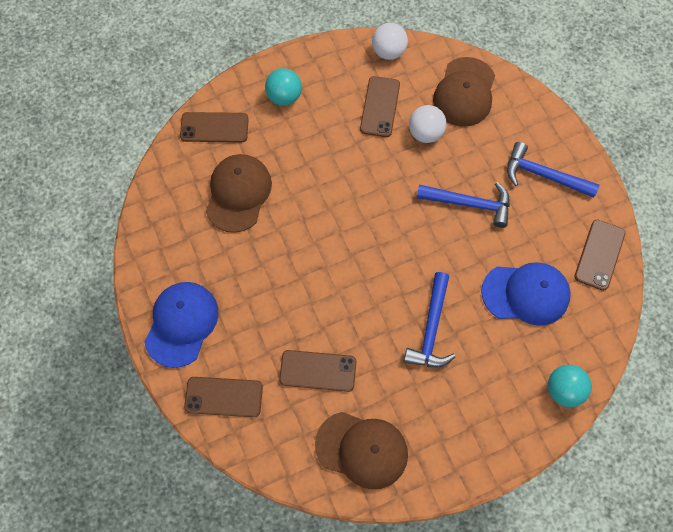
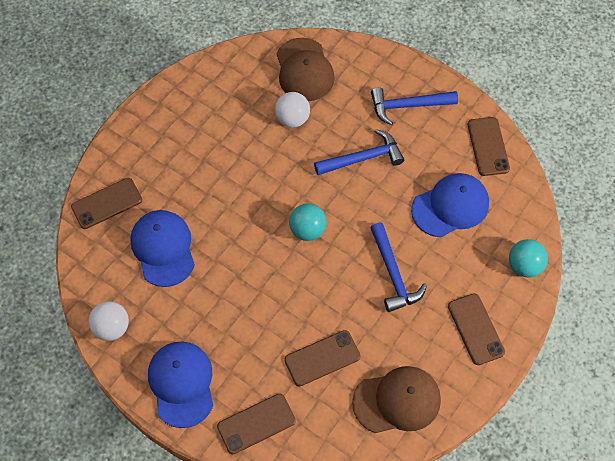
camera: 30 degrees left, 5 degrees down
brown cap [206,154,272,233] -> blue cap [130,210,195,287]
turquoise ball [265,68,302,106] -> turquoise ball moved to [289,203,327,241]
brown phone [360,76,400,137] -> brown phone moved to [448,293,505,365]
white ball [372,23,408,60] -> white ball moved to [88,301,129,341]

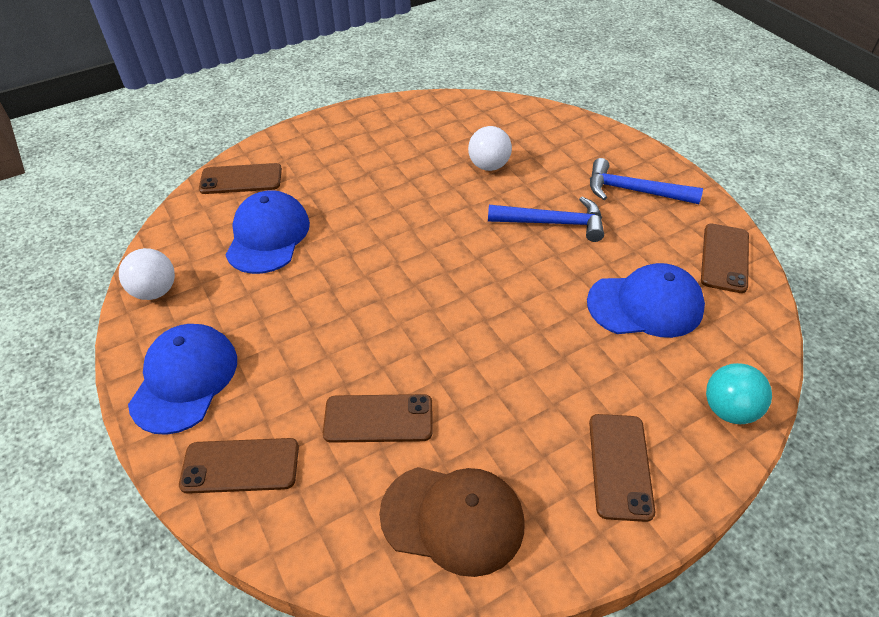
camera: 25 degrees right, 15 degrees down
brown cap [276,38,335,101] -> none
turquoise ball [289,203,327,241] -> none
blue hammer [370,222,427,312] -> none

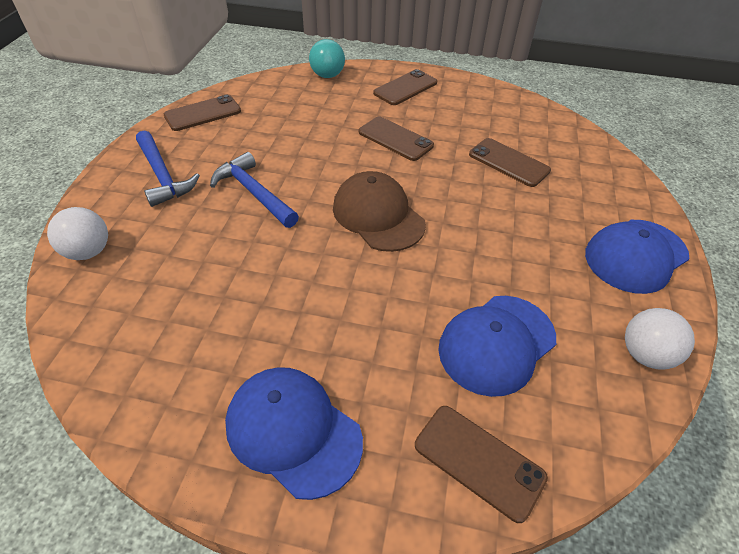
camera: 140 degrees left, 0 degrees up
brown phone [179,438,299,494] -> brown phone moved to [359,117,434,161]
brown cap [379,467,524,577] -> brown cap moved to [333,171,426,252]
white ball [468,126,512,171] -> white ball moved to [47,207,108,260]
blue cap [587,263,705,338] -> blue cap moved to [225,367,363,500]

